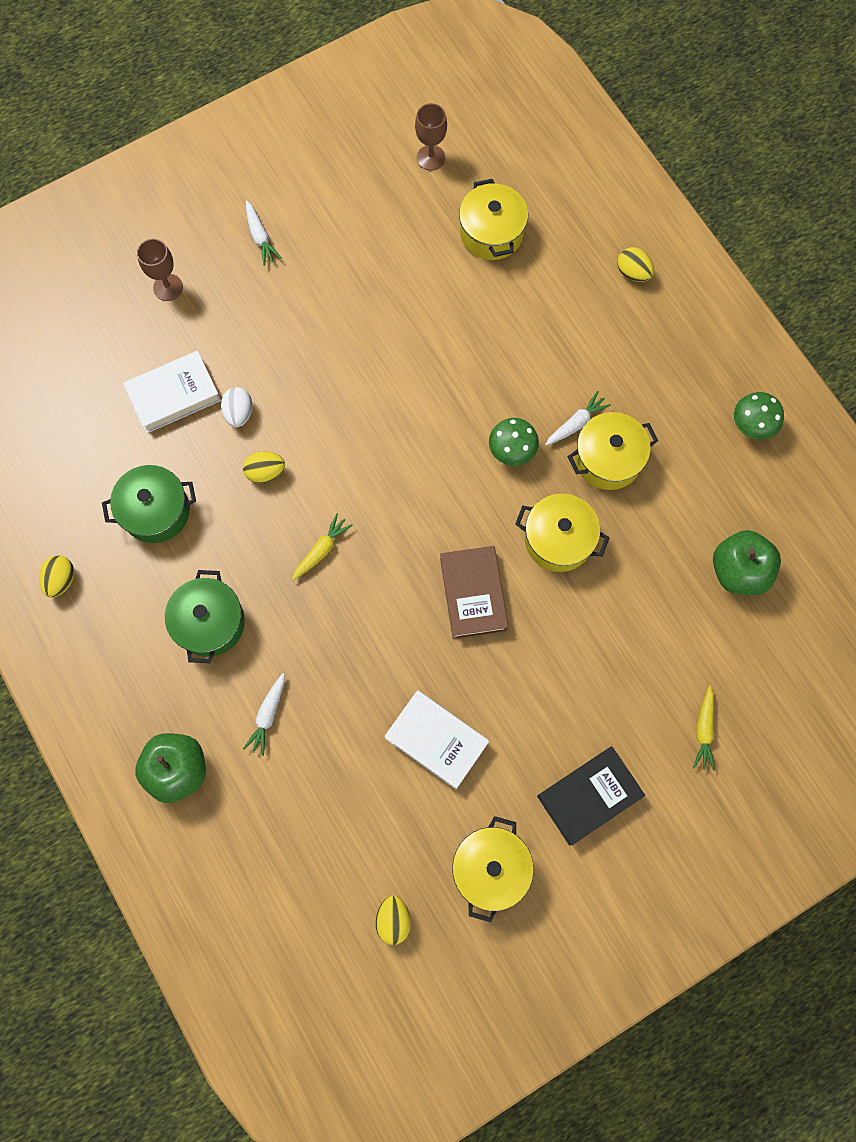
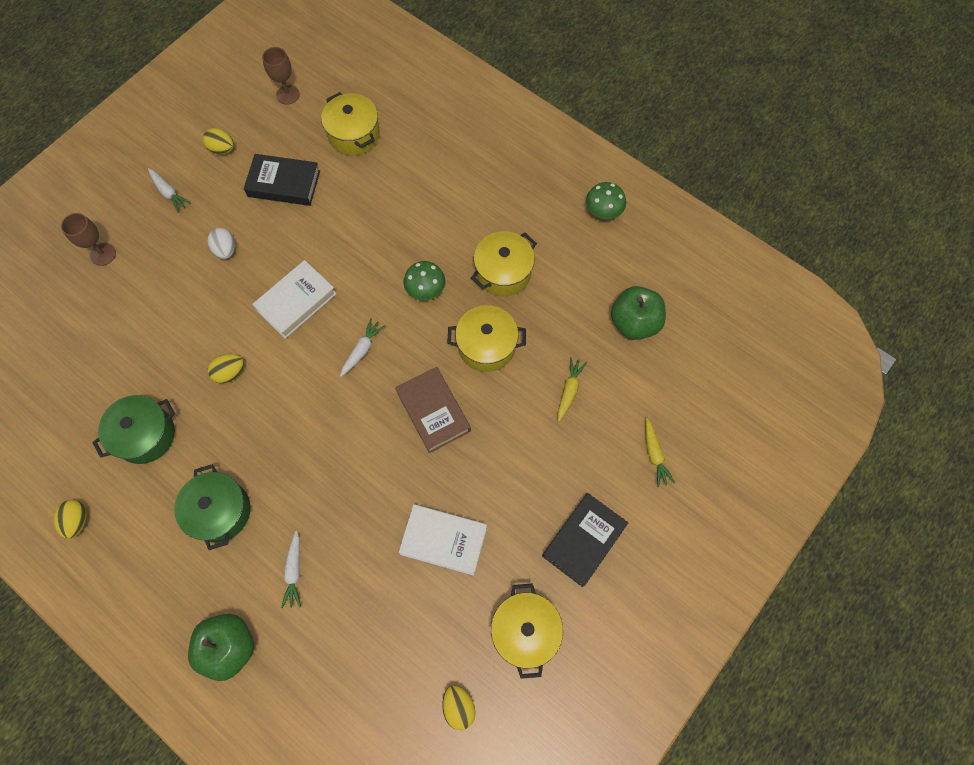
camera: 20 degrees left, 5 degrees down
white book [123,351,221,433] -> white book moved to [252,260,337,339]
white egg [221,387,253,427] -> white egg moved to [207,228,235,259]
yellow carrot [292,513,353,580] -> yellow carrot moved to [557,357,587,422]
white carrot [545,391,611,445] -> white carrot moved to [340,318,385,377]
yellow egg [617,247,654,282] -> yellow egg moved to [203,128,234,154]
none -> black book [244,154,320,206]

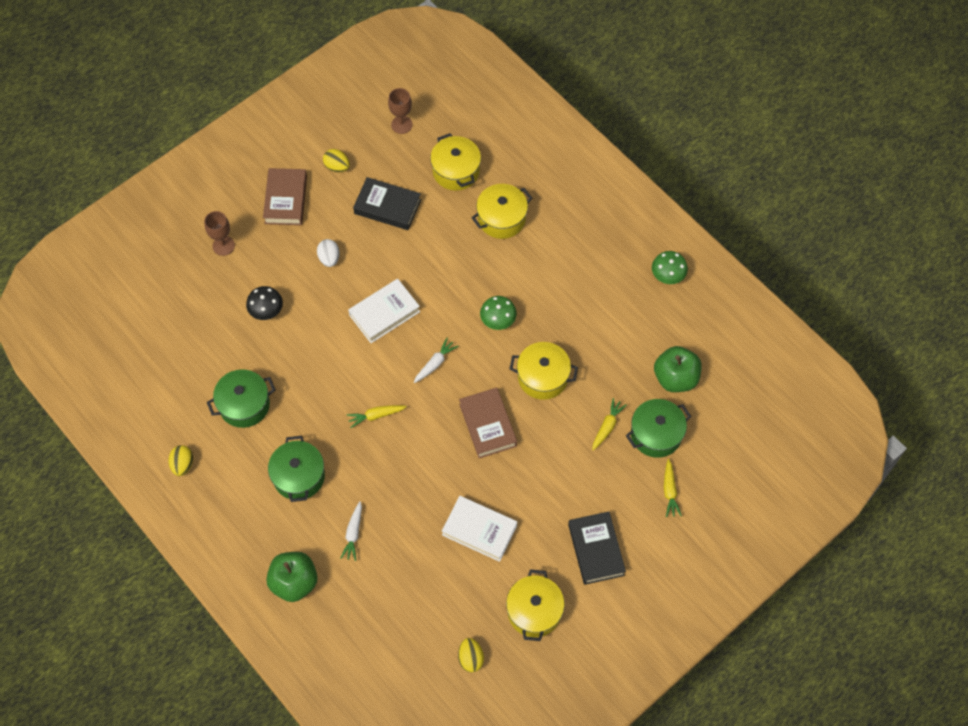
camera: 10 degrees right, 5 degrees down
white carrot [148,168,191,213] -> brown book [263,168,307,225]
yellow egg [208,354,244,383] -> none
yellow pot [471,231,537,296] -> yellow pot moved to [472,184,533,239]
black book [542,493,628,587] -> black book turned 60 degrees counterclockwise [568,511,626,585]
none -> black mushroom [246,286,283,320]
none -> yellow carrot [347,405,407,428]
none -> green pot [626,399,692,458]

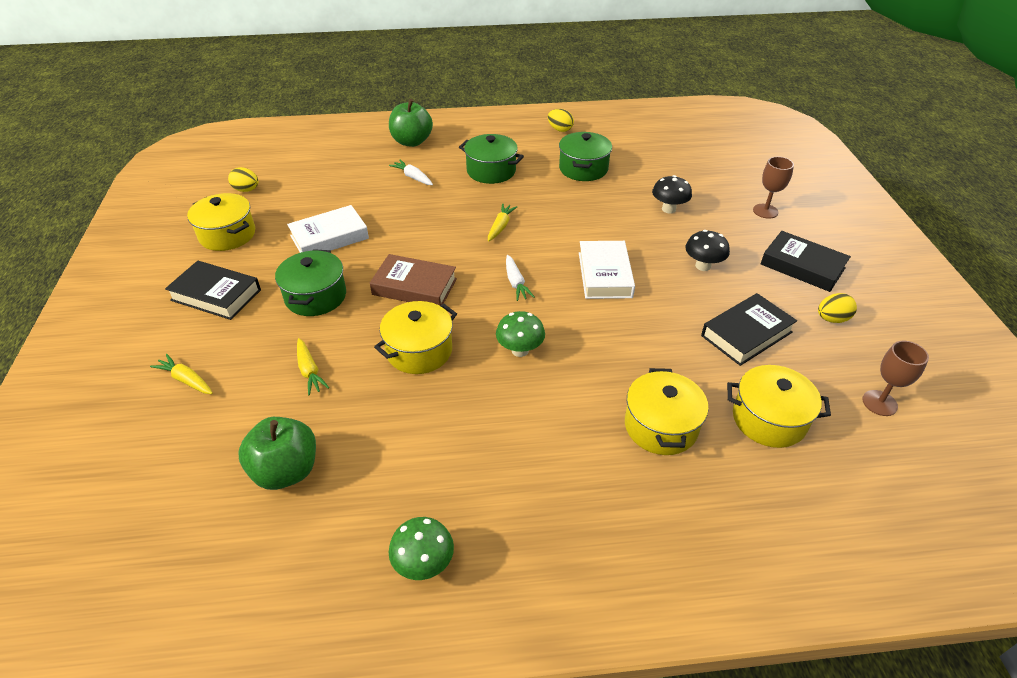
camera: 125 degrees right, 20 degrees down
brown book [263,168,307,225] -> black book [761,231,851,292]
white egg [317,239,340,267] -> black mushroom [685,230,730,271]
green pot [626,399,692,458] -> green pot moved to [275,249,346,316]

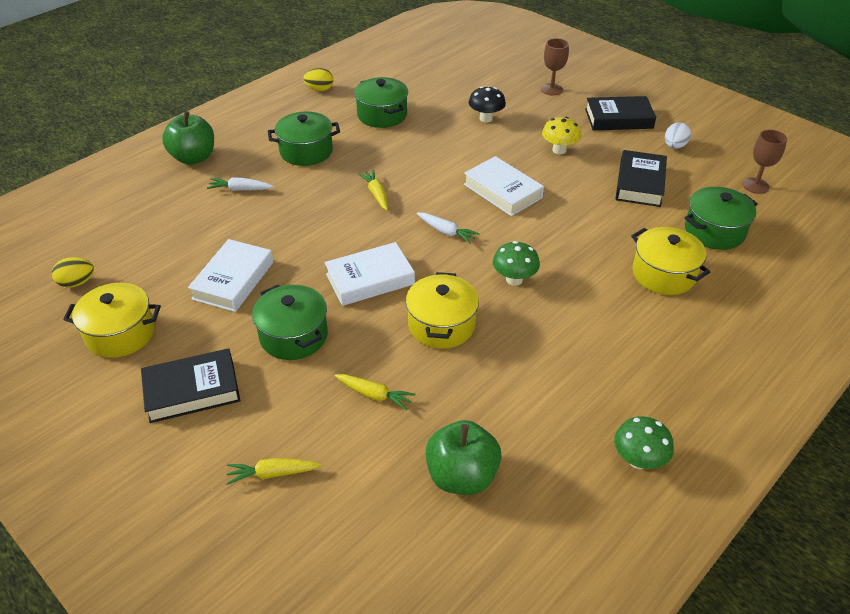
camera: 40 degrees left, 0 degrees up
brown book [370,254,457,306] -> white book [325,242,415,306]
black mushroom [685,230,730,271] -> yellow mushroom [542,117,582,154]
yellow pot [727,365,831,448] -> green pot [685,187,758,250]
yellow egg [818,293,857,323] -> white egg [665,122,691,149]

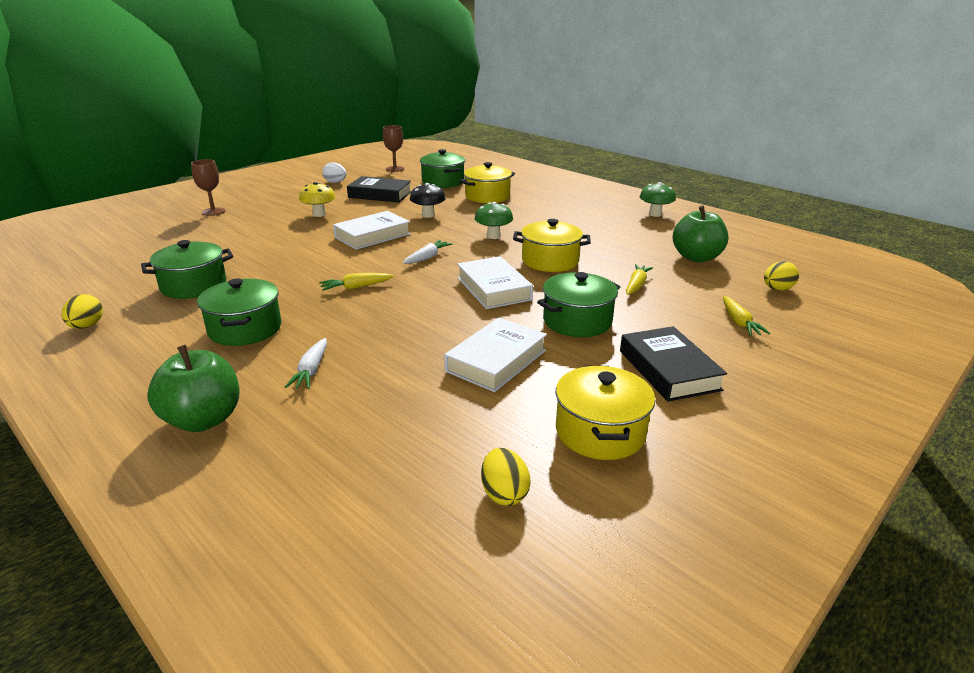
camera: 90 degrees left, 15 degrees down
white book [188,239,273,312] -> white book turned 75 degrees counterclockwise [444,318,547,392]
black mushroom [469,86,506,122] -> black mushroom moved to [410,183,446,218]
black book [585,96,656,130] -> none
none -> yellow egg [764,261,799,291]

